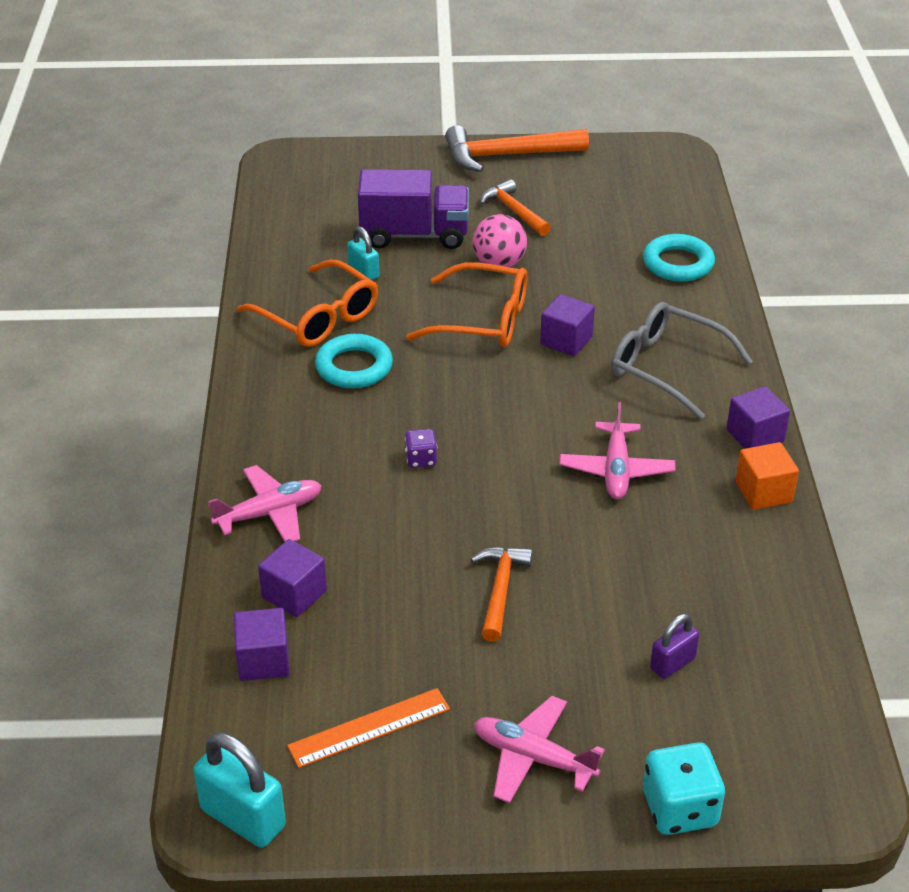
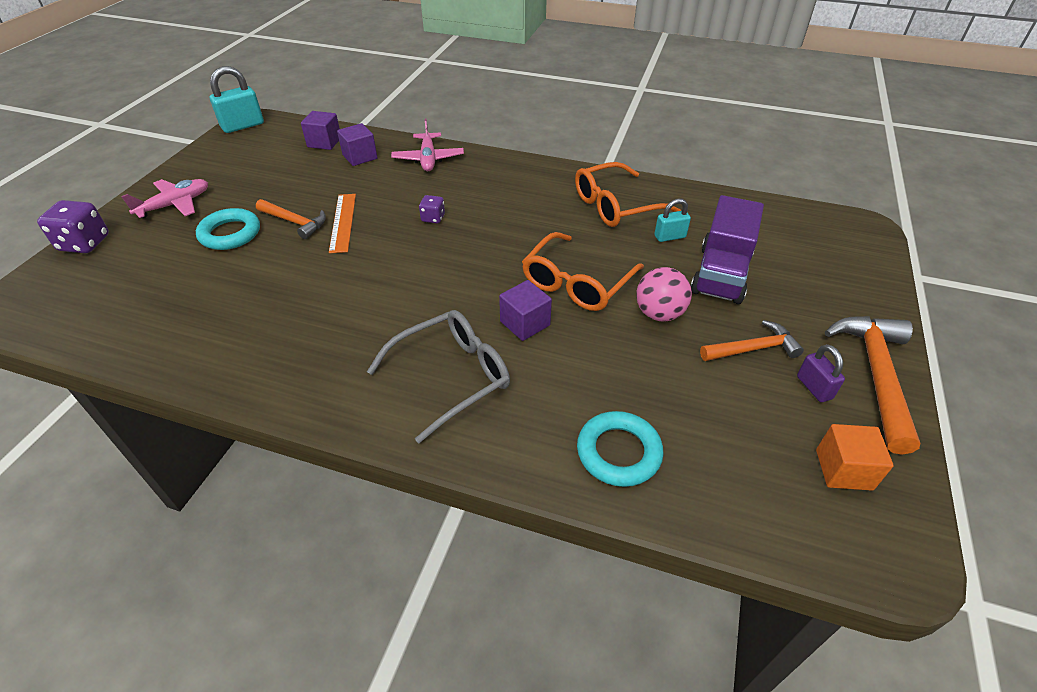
camera: 110 degrees right, 5 degrees up
orange ruler [287,688,450,768] -> orange ruler moved to [329,194,356,253]
turquoise ring [315,334,393,388] -> turquoise ring moved to [196,208,260,250]
pink plane [559,402,676,499] -> none
turquoise dice [643,742,725,835] -> purple dice [37,200,109,253]
purple padlock [650,614,699,679] -> purple padlock moved to [797,344,845,402]
purple cube [726,386,790,449] -> none
orange cube [735,442,799,510] -> orange cube moved to [816,424,894,491]

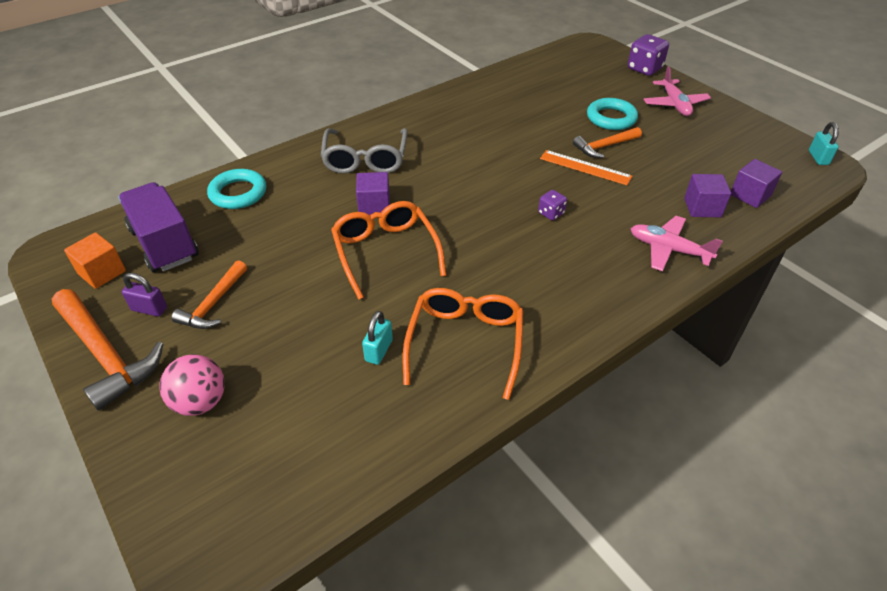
camera: 125 degrees right, 0 degrees up
turquoise padlock [210,66,264,133] -> turquoise padlock [809,122,839,165], size x0.60
pink ball [636,267,692,322] -> pink ball moved to [159,354,225,416]
purple truck [691,195,764,304] -> purple truck moved to [118,182,199,272]

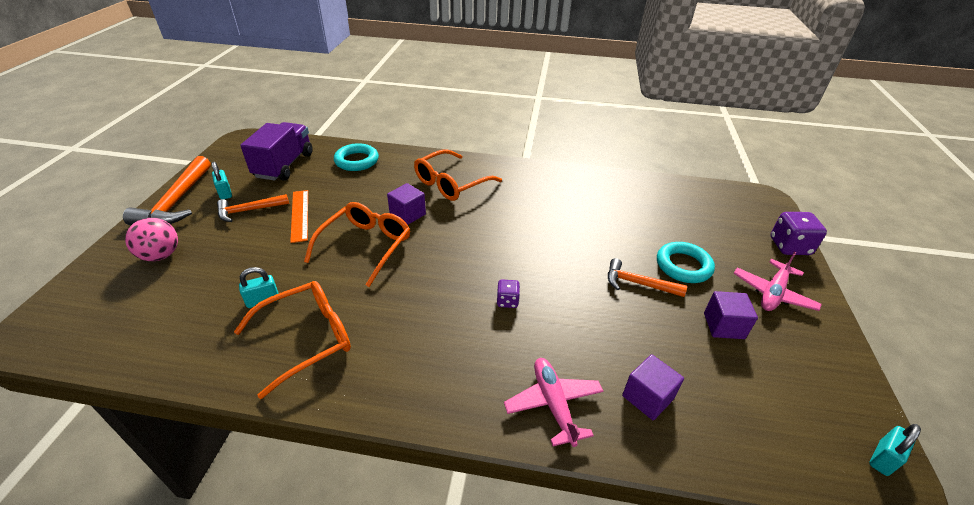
camera: 45 degrees right, 5 degrees down
orange cube [64,232,126,289] -> none
purple padlock [122,273,167,317] -> turquoise padlock [212,162,232,199]
grey glasses [321,128,408,173] -> orange glasses [414,149,502,201]
orange ruler [540,150,632,185] -> orange ruler moved to [290,190,308,243]
purple cube [731,159,782,208] -> purple cube moved to [704,291,758,339]

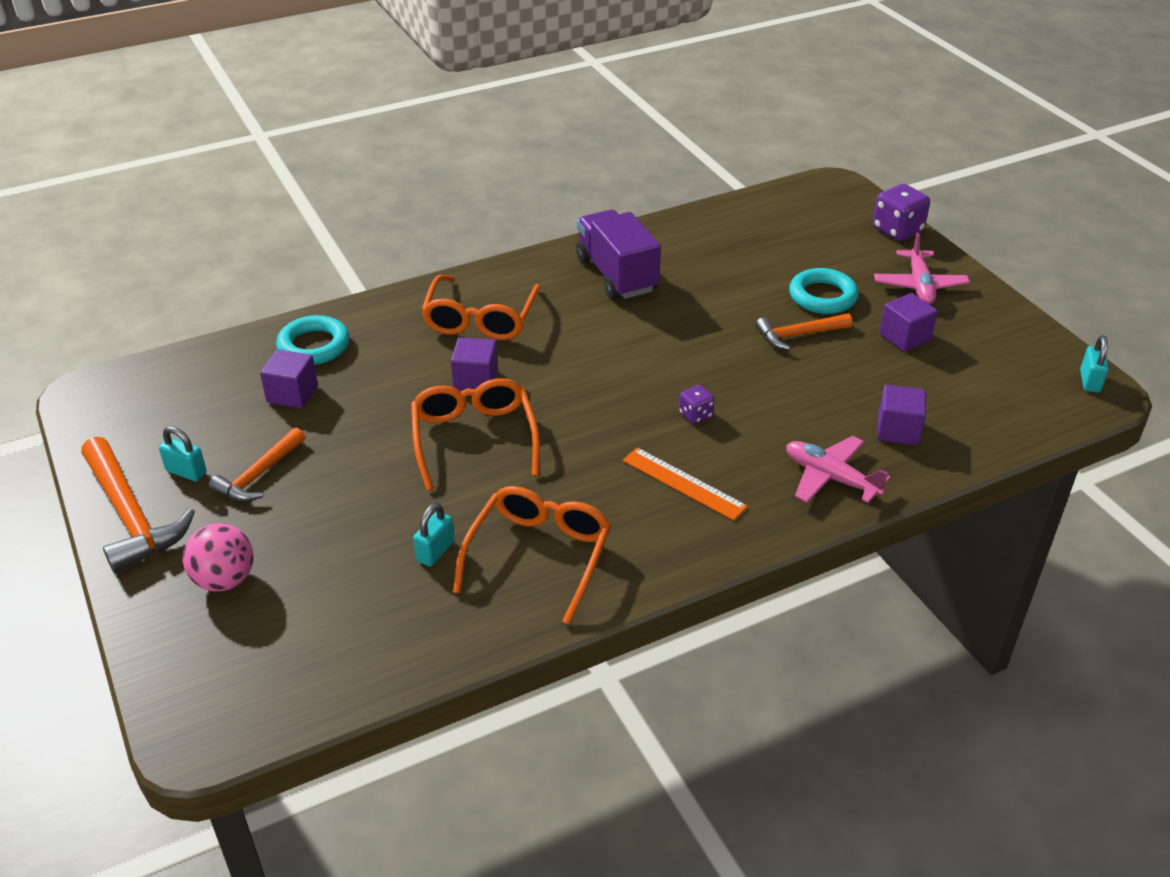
camera: 35 degrees left, 0 degrees up
purple truck [240,122,313,181] -> purple truck moved to [576,209,661,300]
orange ruler [290,190,308,243] -> orange ruler moved to [623,447,748,521]
none -> purple cube [260,349,318,409]

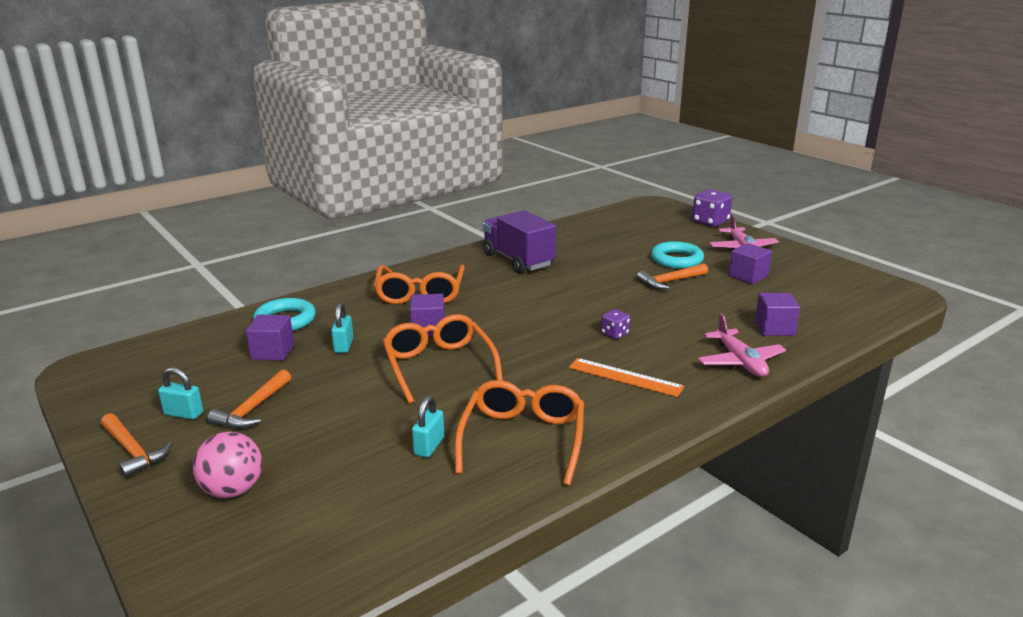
camera: 10 degrees left, 15 degrees down
orange hammer [81,437,195,573] -> orange hammer [101,413,173,479], size x0.61
pink plane [786,436,891,503] -> pink plane turned 135 degrees counterclockwise [698,313,786,377]
turquoise padlock [1080,335,1109,393] -> turquoise padlock moved to [331,303,353,353]

